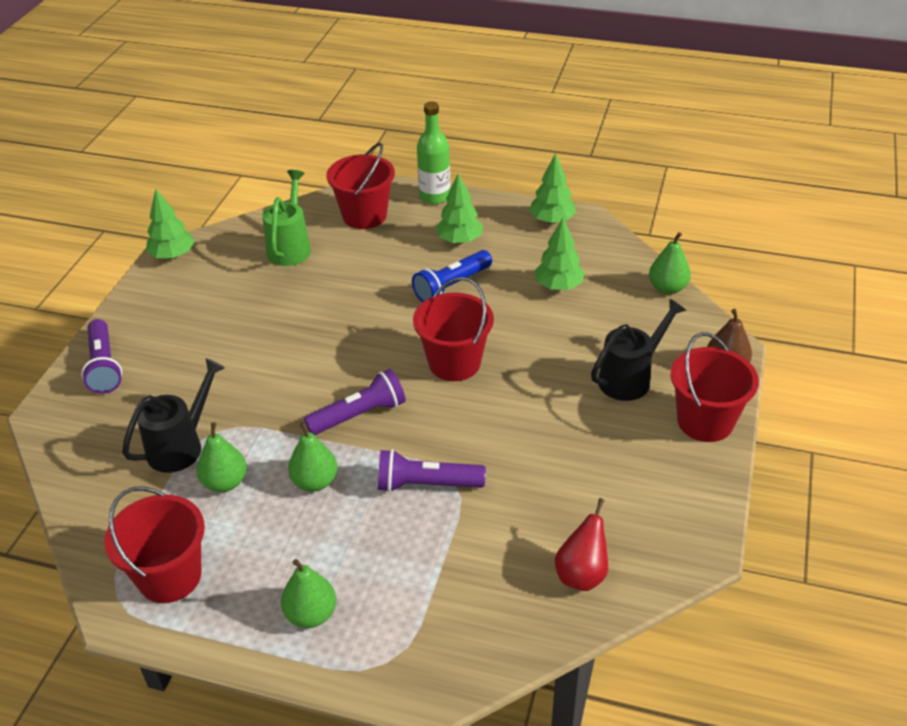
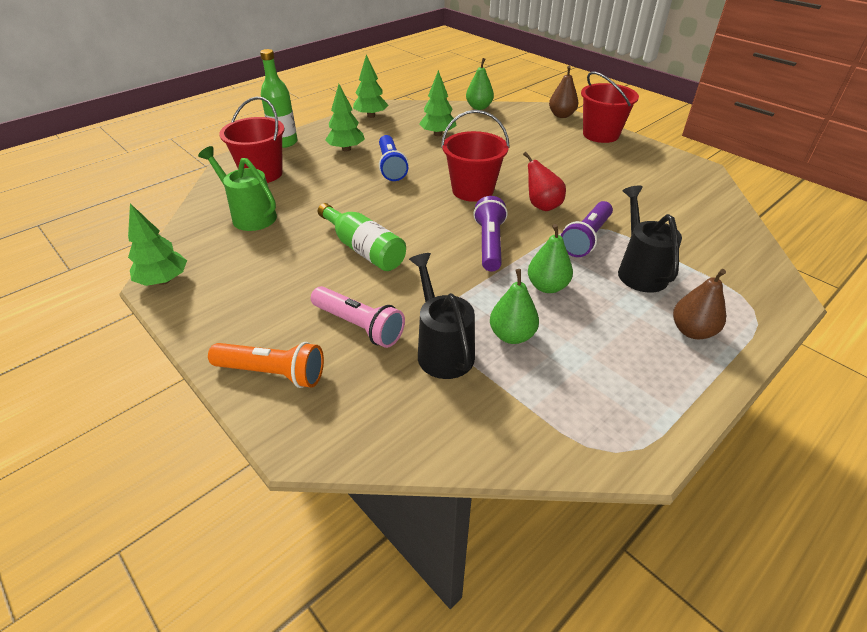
camera: 60 degrees left, 0 degrees up
purple flashlight [81,319,122,394] -> orange flashlight [208,342,324,388]
red bucket [104,486,205,603] -> none
green pear [281,559,336,628] -> brown pear [673,269,726,339]
red pear [555,498,608,591] -> red pear moved to [523,152,566,211]
black watering can [591,298,687,401] -> black watering can moved to [618,186,682,293]
none -> pink flashlight [311,286,405,348]
none -> green bottle [318,203,406,271]

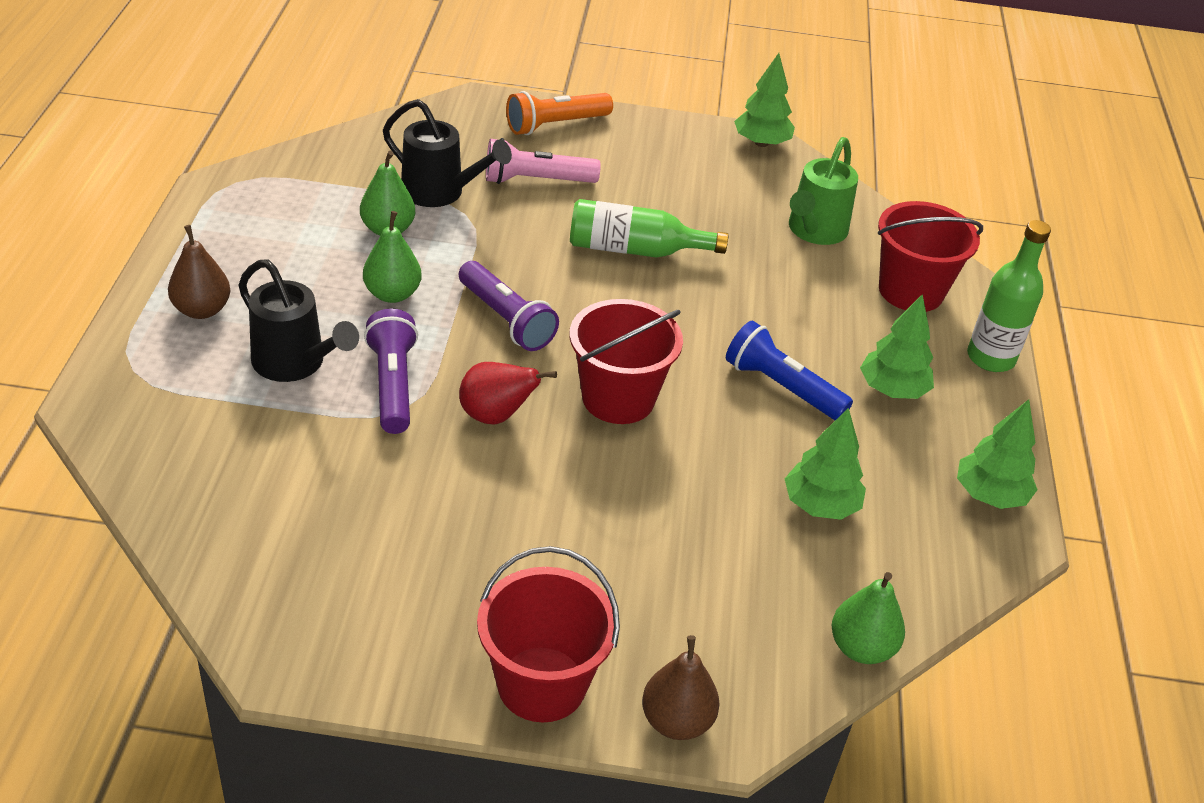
camera: 135 degrees right, 0 degrees up
green watering can [198,146,277,231] -> green watering can turned 120 degrees clockwise [789,137,858,245]

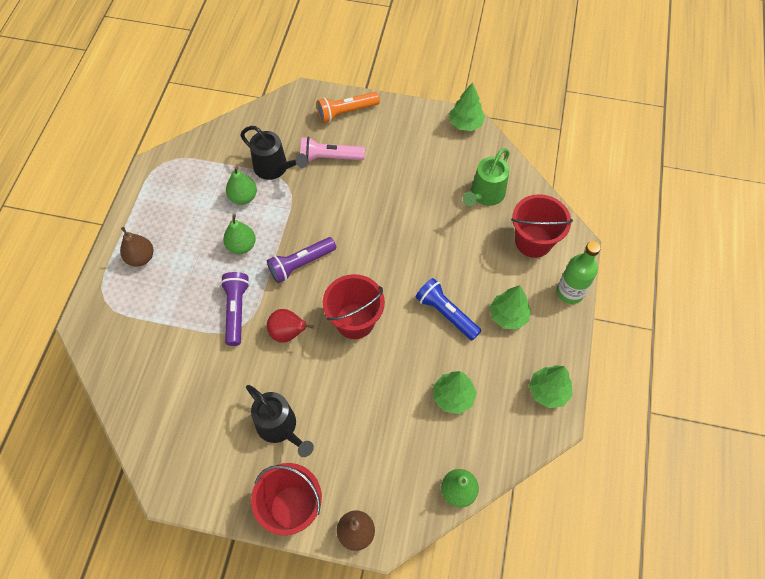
camera: 10 degrees right, 20 degrees up
black watering can [238,259,359,382] -> black watering can moved to [246,385,314,457]
purple flashlight [459,261,559,351] -> purple flashlight turned 90 degrees clockwise [267,237,336,283]
green bottle [570,199,728,258] -> none

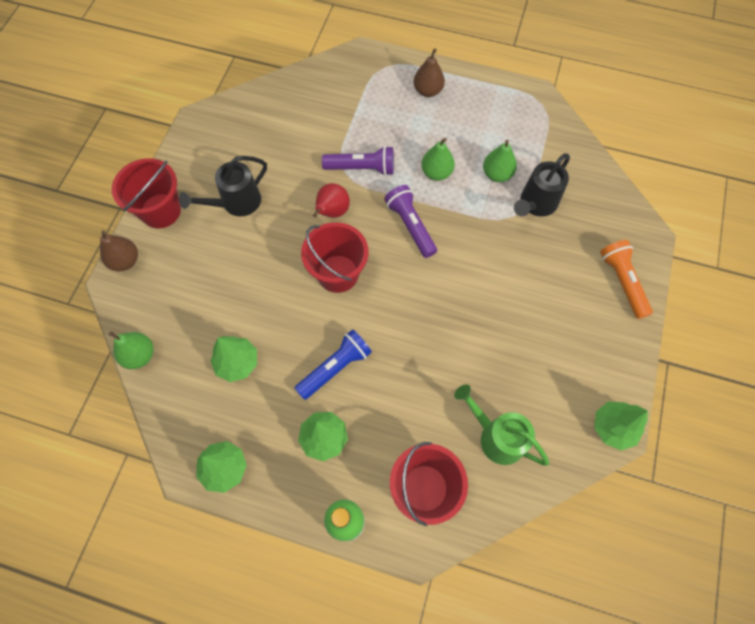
camera: 95 degrees right, 5 degrees up
pink flashlight [300,137,365,162] -> none

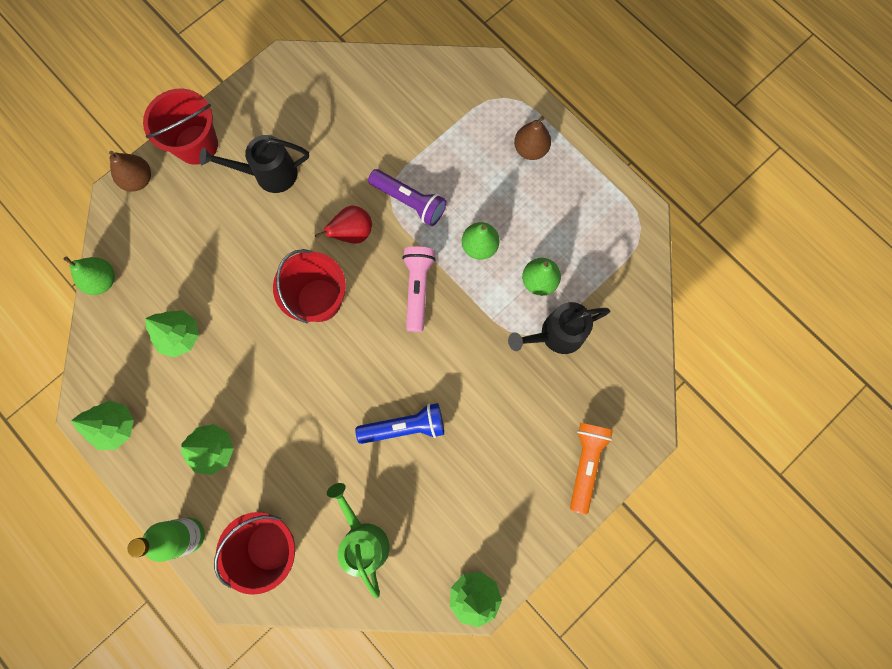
camera: 30 degrees right, 10 degrees up
blue flashlight [295,329,372,400] -> blue flashlight moved to [355,403,444,444]
purple flashlight [384,185,437,258] -> pink flashlight [402,247,436,332]

